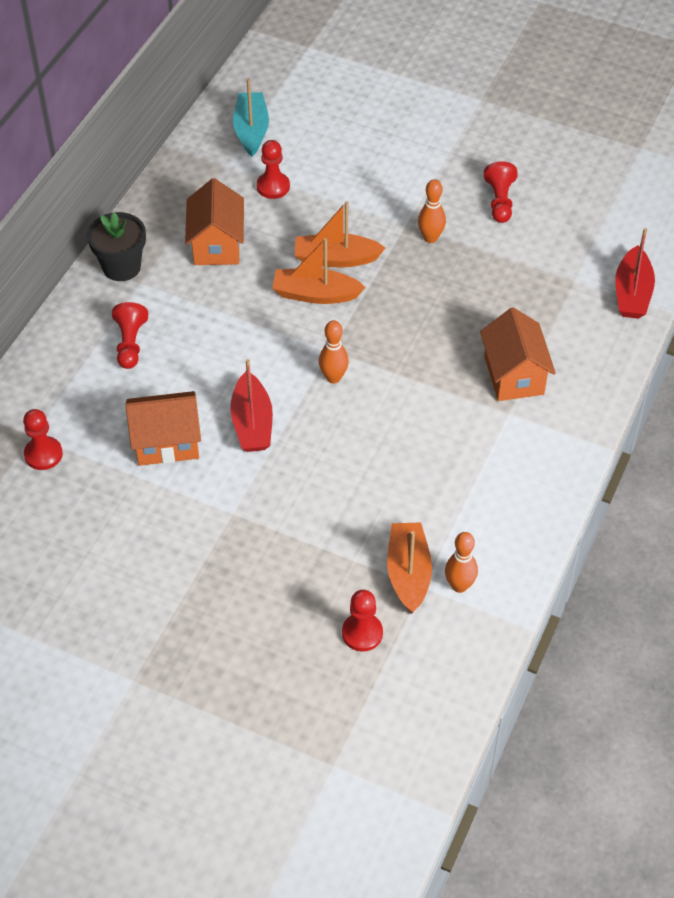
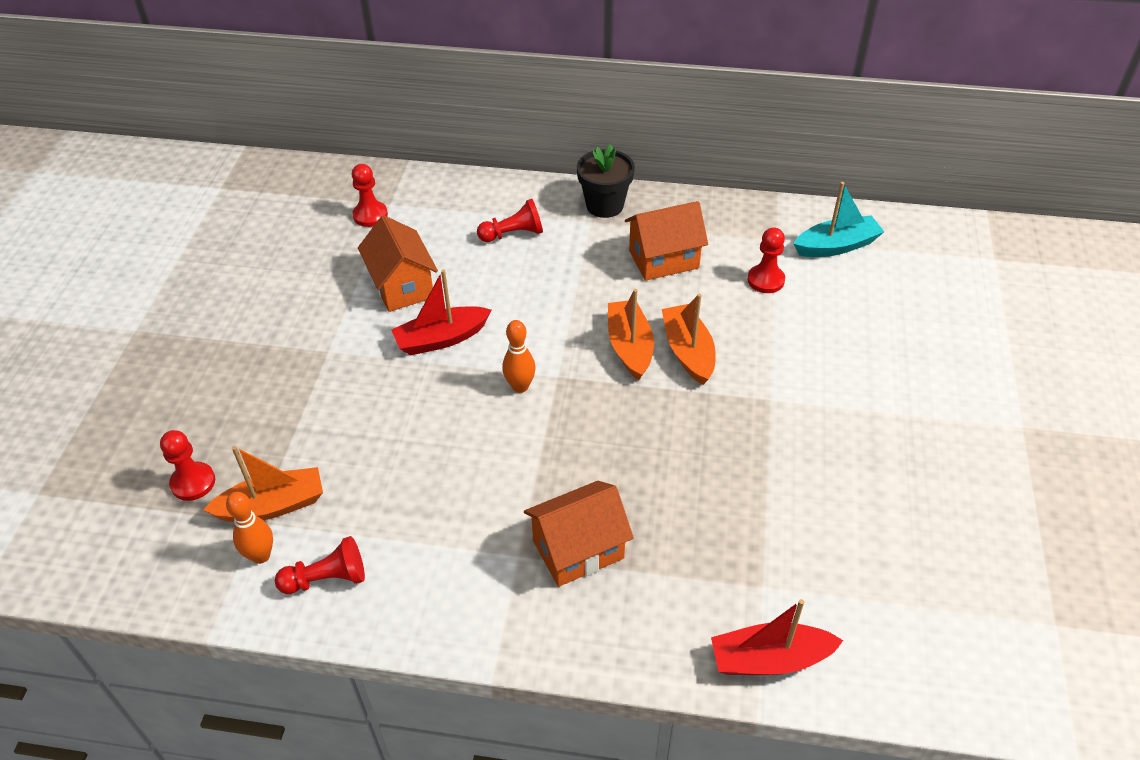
camera: 75 degrees right, 5 degrees down
orange bowling pin [418,179,446,243] -> none
red pawn [484,161,518,223] -> red pawn moved to [275,536,365,594]

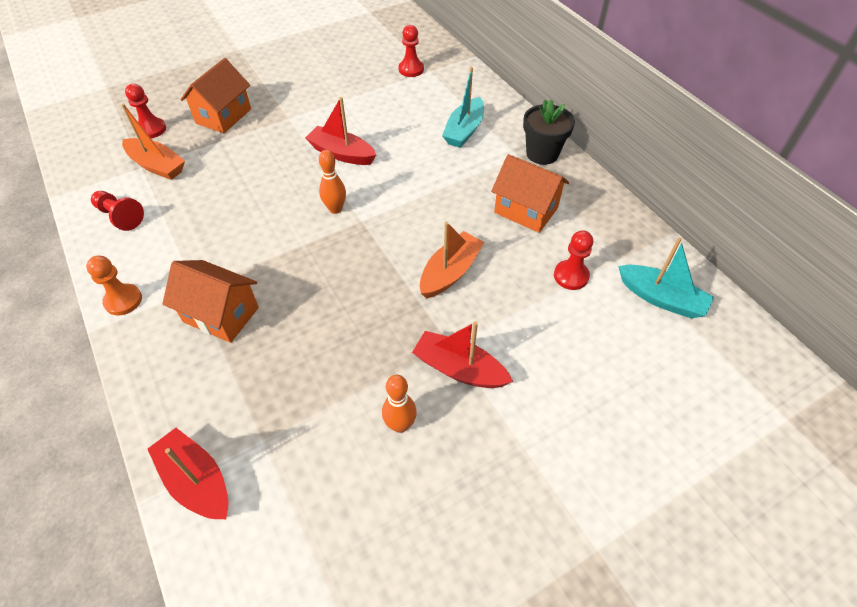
camera: 50 degrees right, 5 degrees up
orange bowling pin [226,492,273,564] -> orange bowling pin moved to [382,375,417,433]
orange house [358,215,438,312] -> orange house moved to [180,58,251,133]
red pawn [477,199,543,242] -> turquoise boat [442,67,484,148]
orange boat [608,289,654,380] -> none
none -> orange pawn [86,255,142,315]
none -> red boat [412,321,513,388]

